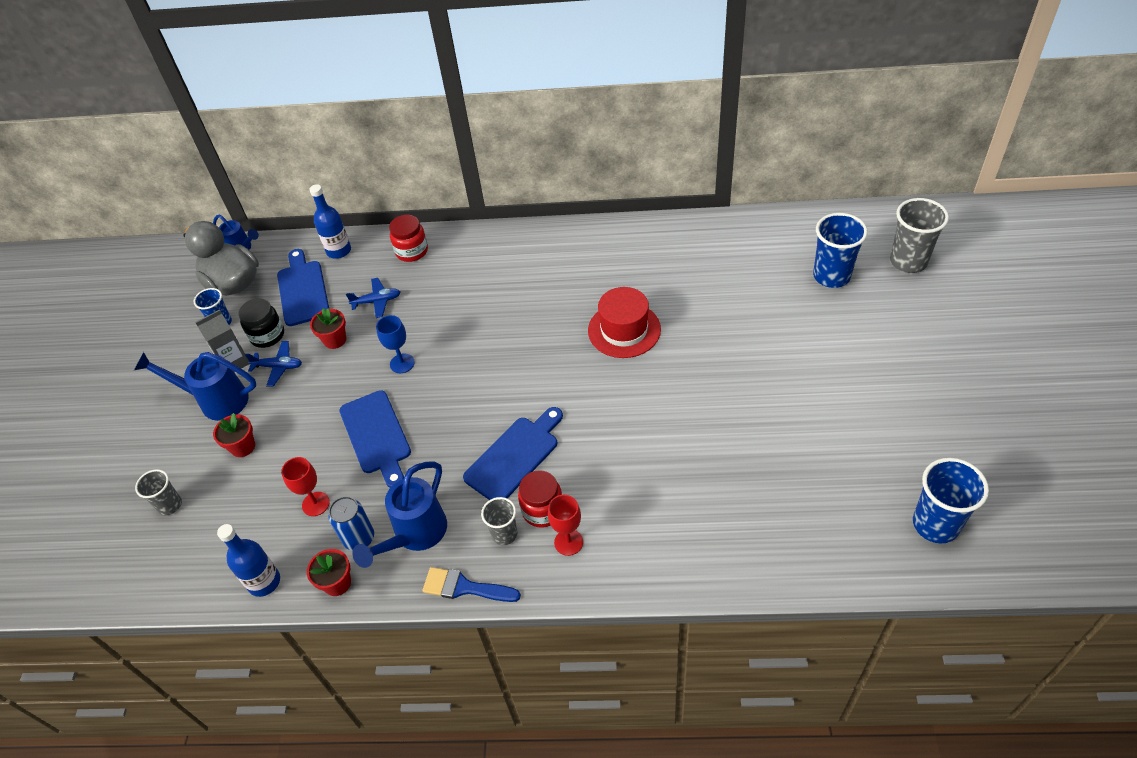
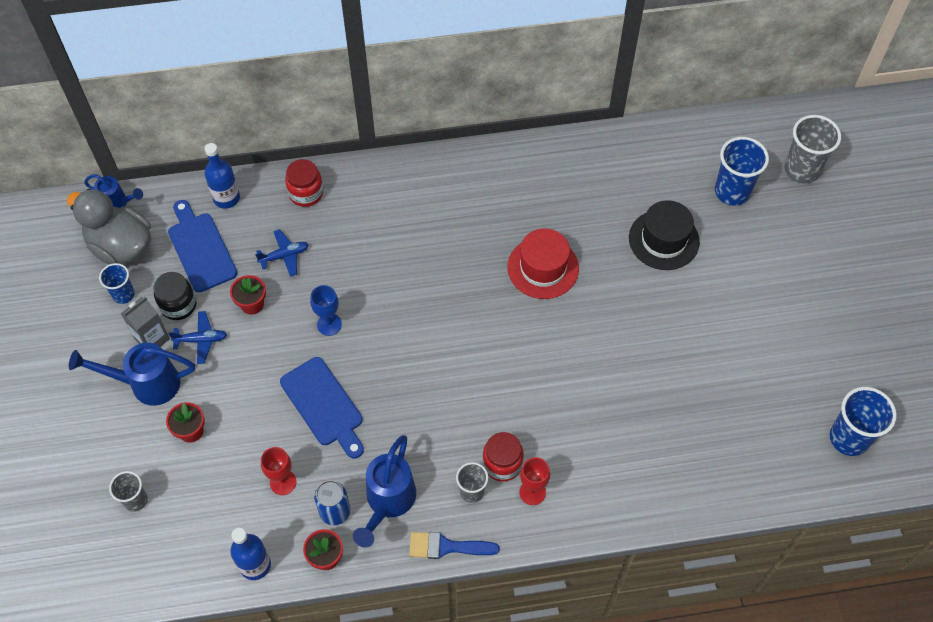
camera: 15 degrees left, 10 degrees up
blue cutting board [463,407,563,500] -> none
none -> black hat [629,200,700,270]

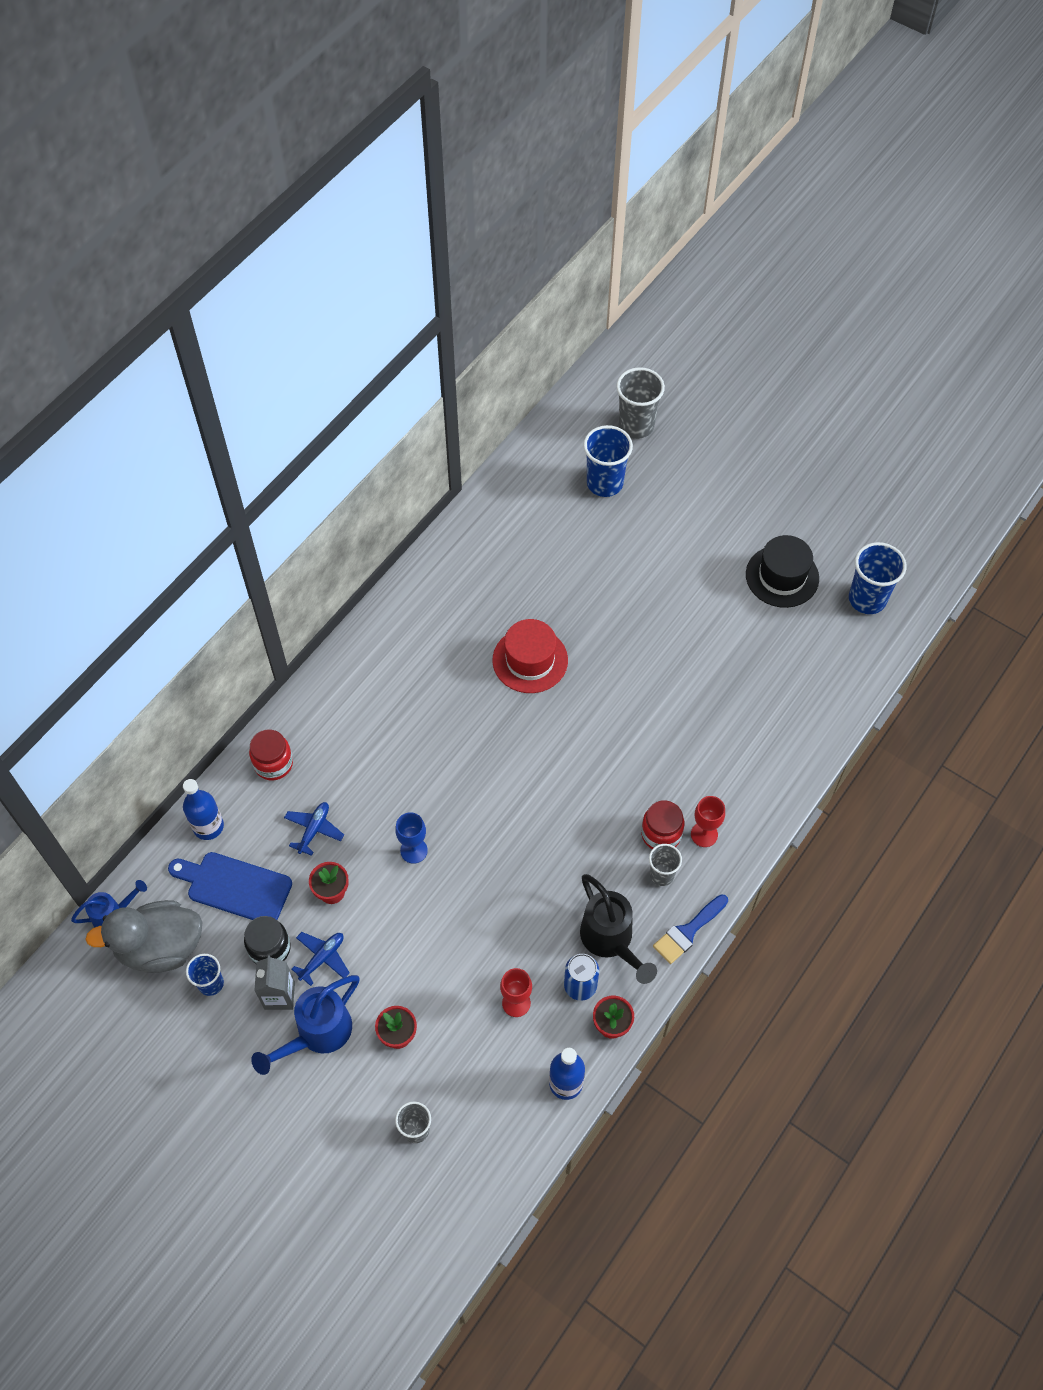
camera: 45 degrees left, 0 degrees up
blue cutting board [280,357,364,458] -> none
blue watering can [353,435,416,548] -> black watering can [580,874,657,984]
black hat [629,200,700,270] -> black hat moved to [746,535,819,608]

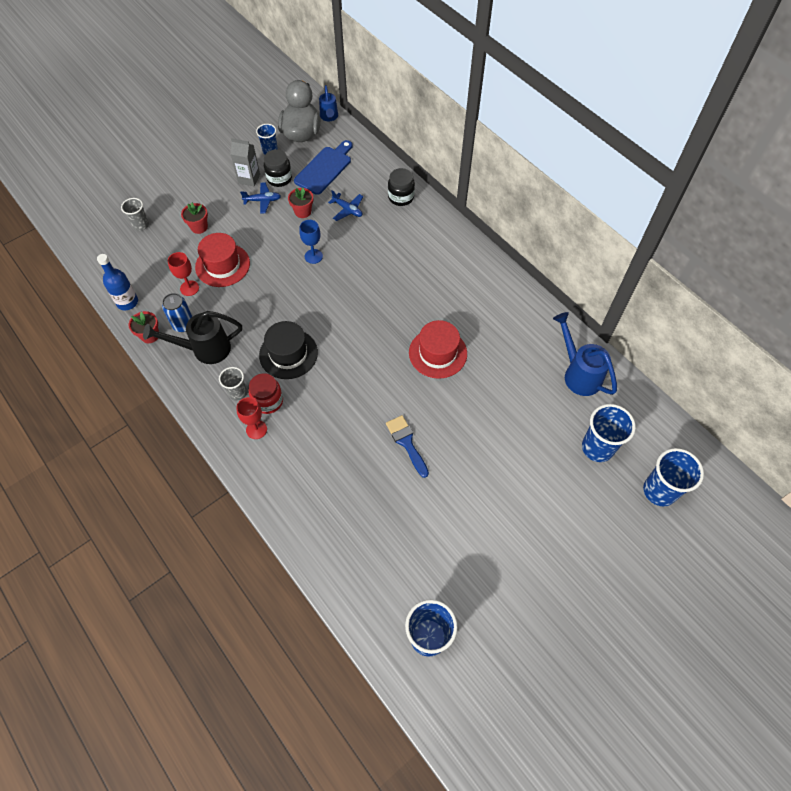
camera: 105 degrees right, 0 degrees up
blue bottle [183,779,224,840] -> none
red jar [249,729,293,781] -> black jar [388,168,415,206]
blue watering can [251,975,360,1075] -> blue watering can moved to [553,312,617,396]
blue plane [292,932,350,986] -> blue plane turned 60 degrees counterclockwise [240,182,281,214]
grey cup [616,367,665,439] -> blue cup [643,448,704,506]
blue brush [653,894,728,964] -> blue brush moved to [386,415,429,478]
black hat [746,535,819,608] -> black hat moved to [259,321,318,379]
none -> red hat [195,233,250,287]

